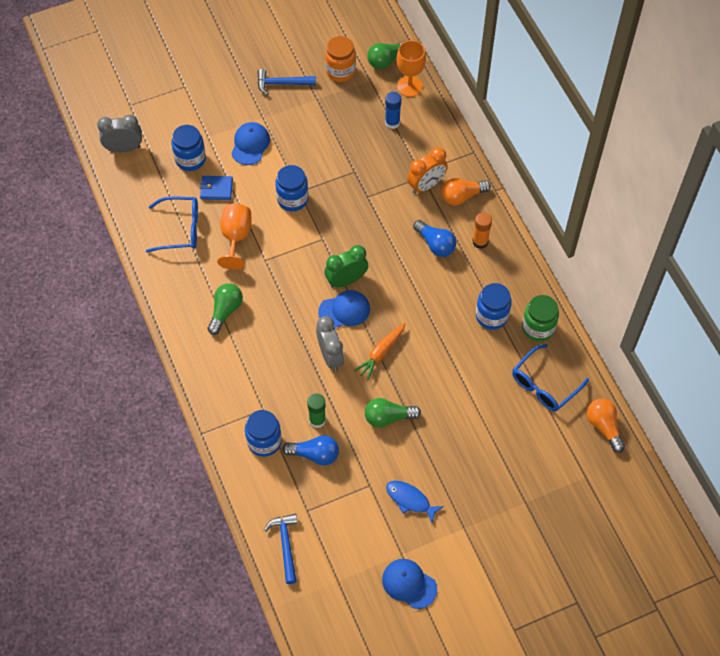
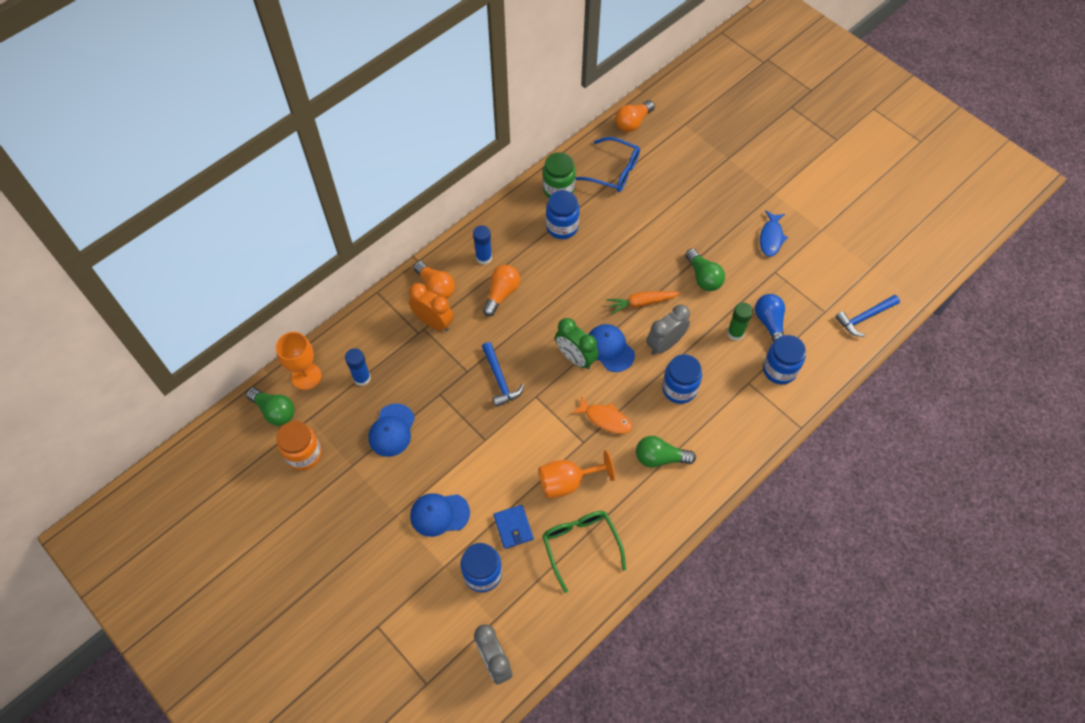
camera: 110 degrees left, 0 degrees up
blue glasses [146,196,198,253] -> green glasses [542,511,626,593]
blue hammer [258,69,316,95] -> blue hammer moved to [482,342,524,407]
blue jar [275,165,309,211] -> blue jar moved to [662,354,702,404]
orange carrot [354,323,406,380] -> orange carrot turned 150 degrees clockwise [607,291,681,315]
blue cap [382,559,437,609] -> blue cap moved to [368,403,415,457]
blue light bulb [413,220,456,257] -> orange light bulb [483,265,520,316]
orange glue stick [473,212,492,249] -> blue glue stick [473,225,492,265]
none -> orange fish [572,396,632,434]

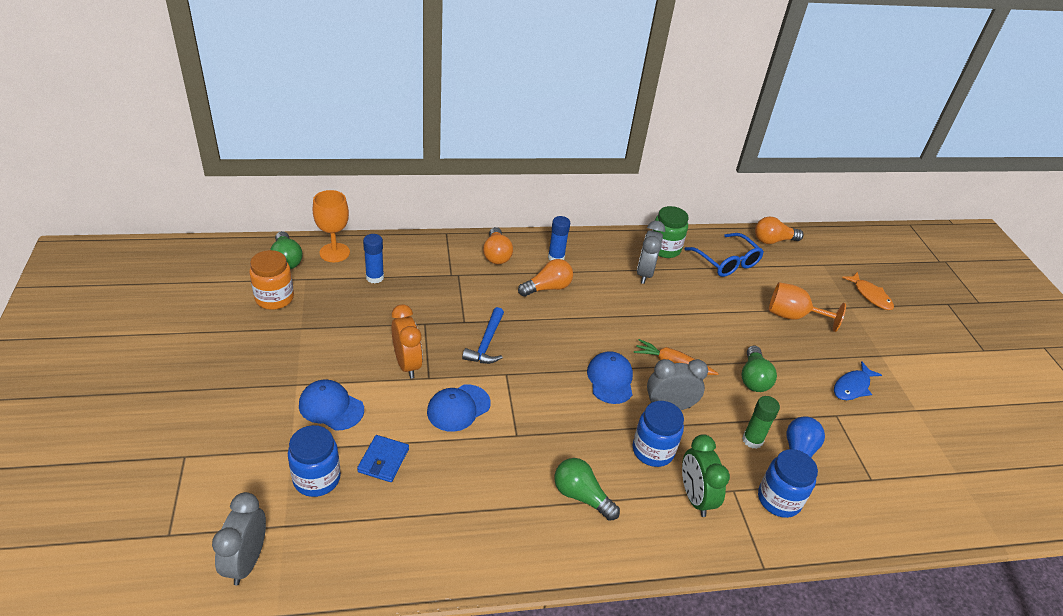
camera: 30 degrees right, 20 degrees down
blue cap [368,403,415,457] -> blue cap moved to [427,384,491,432]
orange clock [409,283,454,332] -> orange clock moved to [391,304,423,379]
orange goblet [539,450,615,499] -> orange goblet moved to [769,282,846,332]
green glasses [542,511,626,593] -> none
blue jar [546,190,580,239] -> grey clock [637,221,665,284]
green clock [555,318,599,369] -> green clock moved to [682,434,730,517]
orange fish [572,396,632,434] -> orange fish moved to [842,272,894,310]
blue hammer [835,295,900,337] -> none

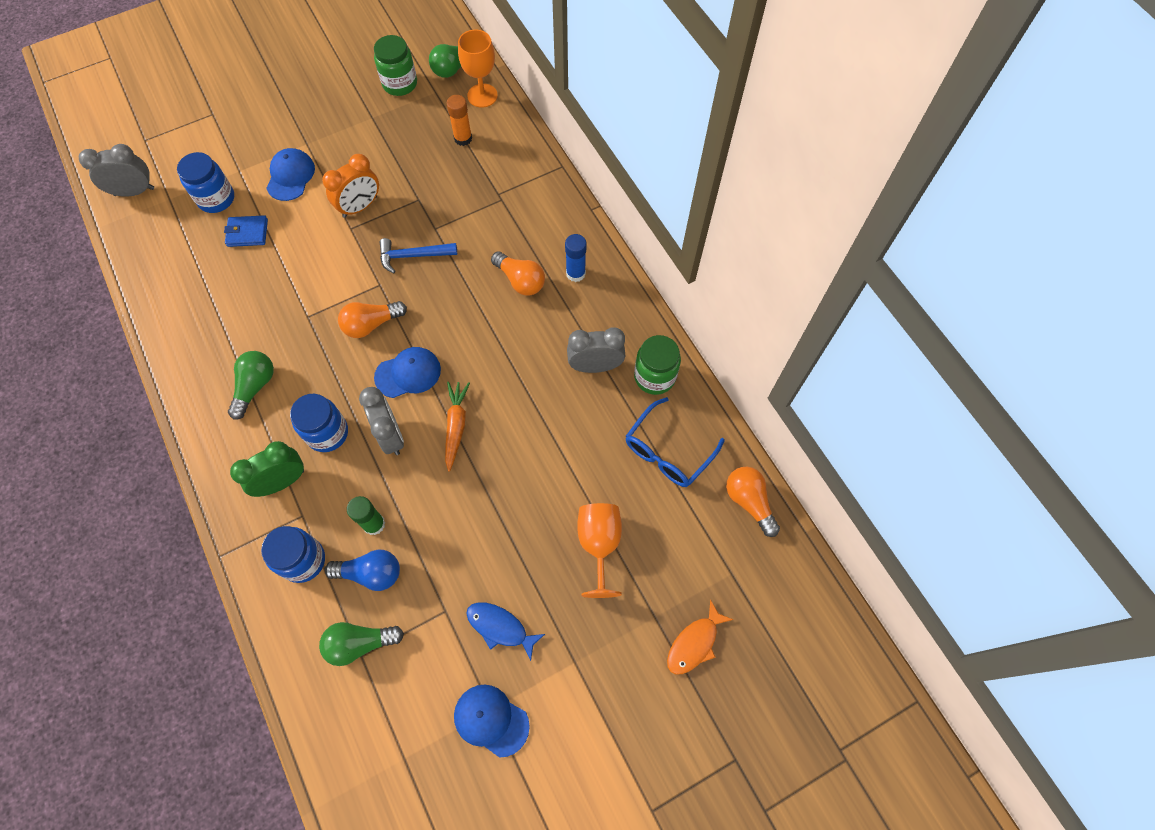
camera: 75 degrees right, 25 degrees up
orange jar [249,250,294,310] -> green jar [374,35,417,96]
blue glue stick [363,234,384,283] -> orange glue stick [446,95,472,146]
blue cap [427,384,491,432] -> blue cap moved to [454,685,530,758]
orange light bulb [483,227,513,264] -> orange light bulb moved to [338,301,407,338]
green light bulb [741,346,777,392] -> green light bulb moved to [319,622,404,666]

